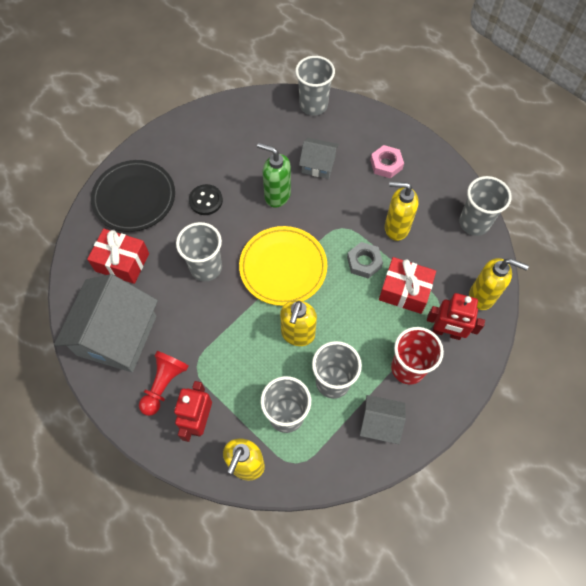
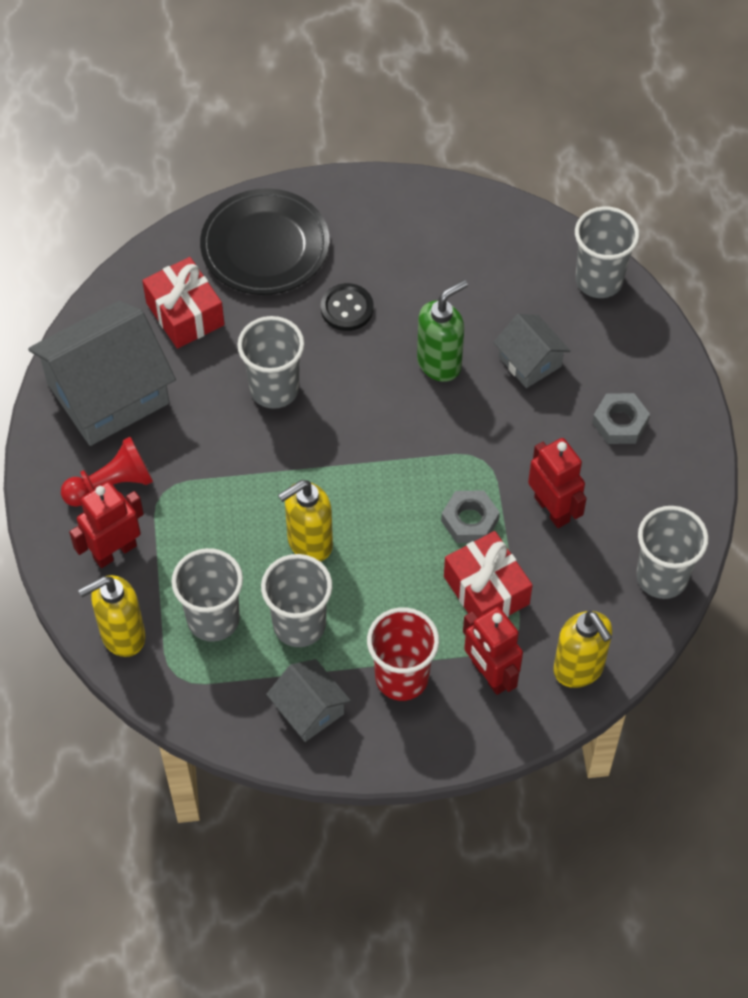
camera: 40 degrees right, 5 degrees down
yellow plate [239,226,327,306] -> none
green soap dispenser [257,143,291,208] -> green soap dispenser turned 75 degrees clockwise [417,280,468,382]
pink nut [370,145,404,179] -> grey nut [592,393,650,444]
yellow soap dispenser [385,181,419,241] -> red robot [528,438,587,528]

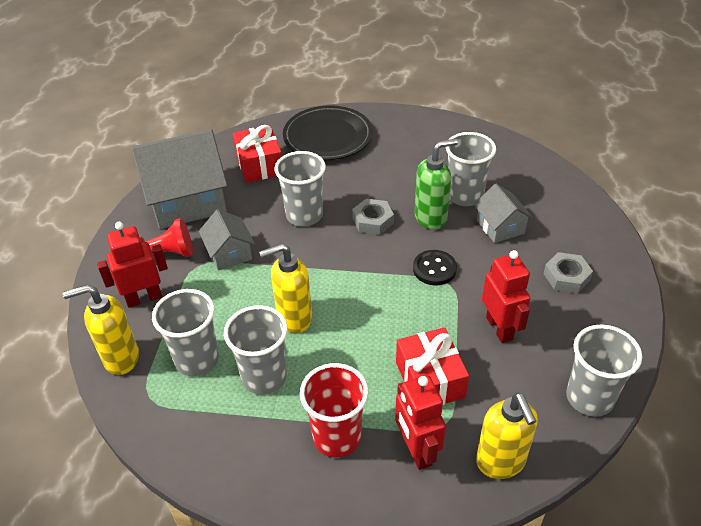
camera: 15 degrees right, 15 degrees down
grey house [266,659,351,742] -> grey house moved to [199,209,255,270]
black button [321,283,373,331] -> black button moved to [413,250,457,285]
grey nut [441,490,500,543] -> grey nut moved to [352,198,394,235]
grey cup [575,206,639,298] -> grey cup moved to [446,132,496,206]

